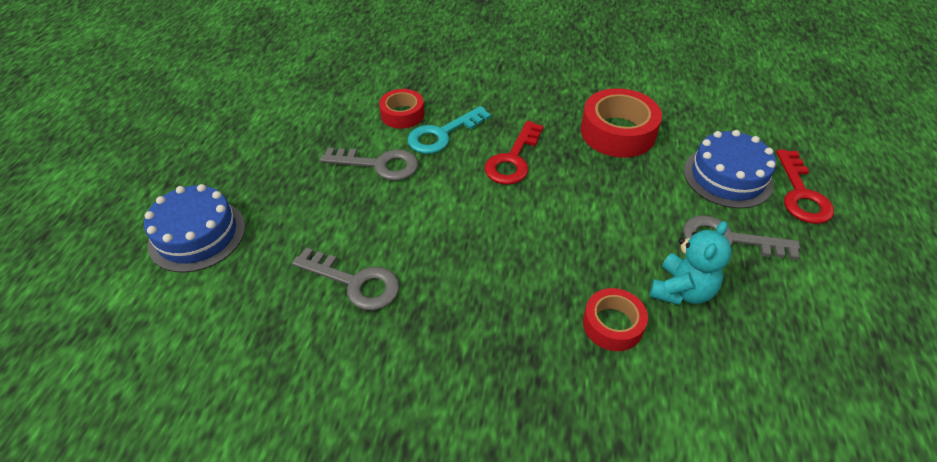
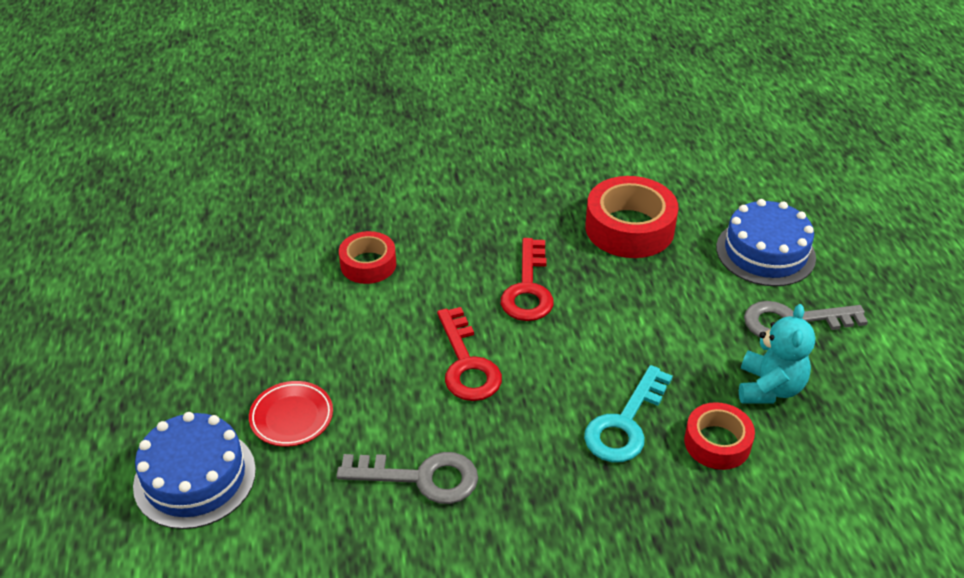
camera: 20 degrees left, 5 degrees down
grey key [320,147,418,181] -> none
turquoise key [407,106,491,154] -> turquoise key moved to [584,365,673,462]
red key [776,150,834,224] -> red key moved to [437,307,502,401]
none -> red plate [249,381,333,447]

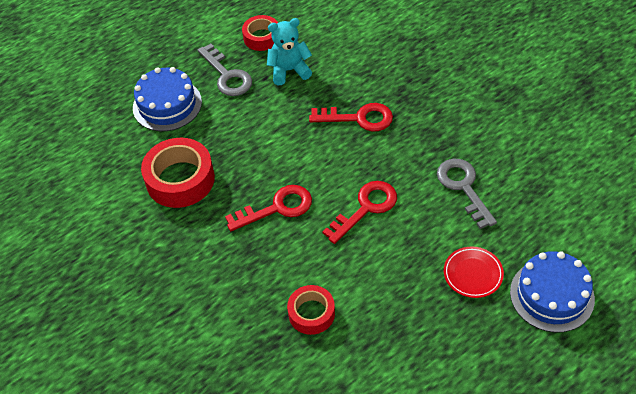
camera: 115 degrees left, 10 degrees up
turquoise key [584,365,673,462] -> red key [309,103,393,131]
red tape [684,402,755,470] -> red tape moved to [242,15,278,51]

